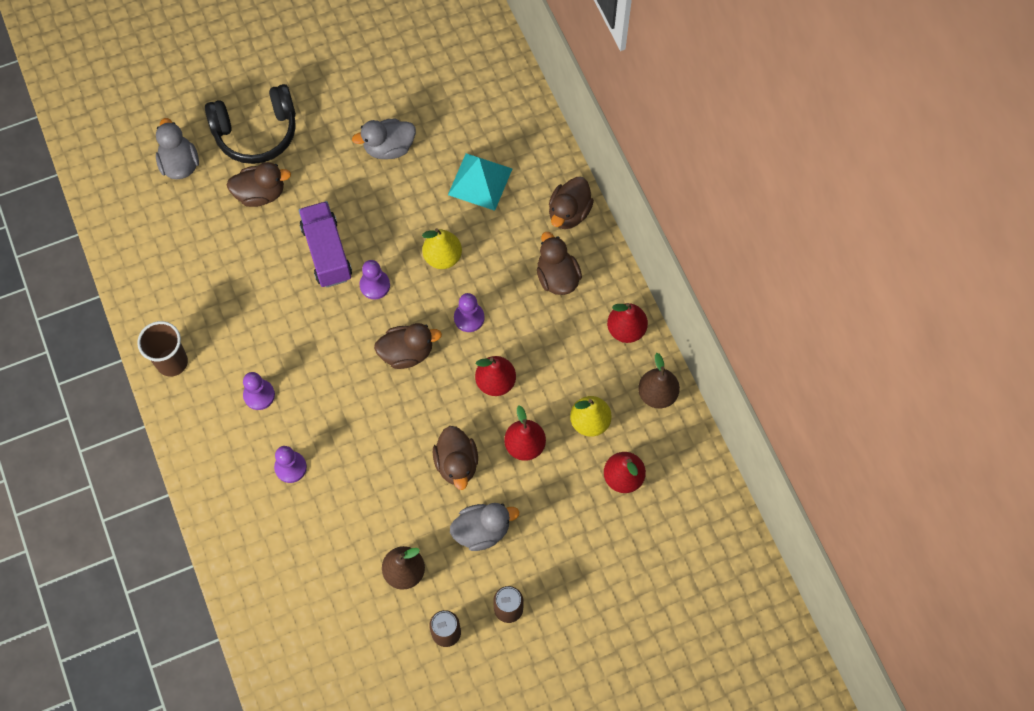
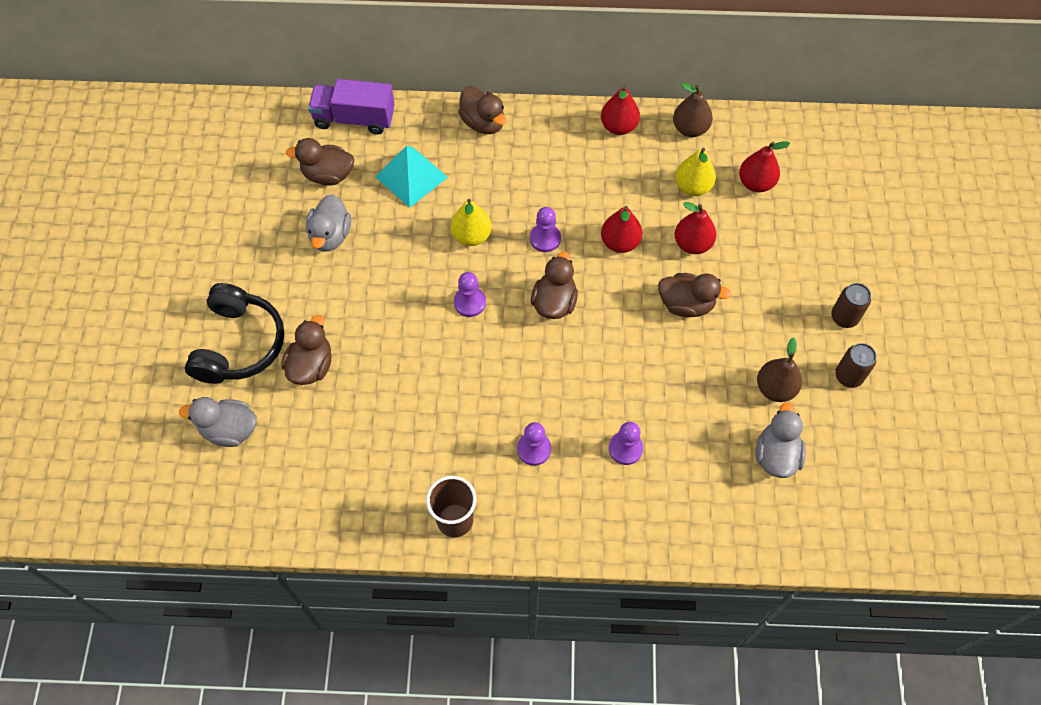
camera: 65 degrees left, 5 degrees down
purple truck [299,201,352,287] -> purple truck moved to [308,79,395,135]
grey duck [450,503,519,551] -> grey duck moved to [756,402,806,478]
brown duck [537,232,582,295] -> brown duck moved to [286,138,354,185]

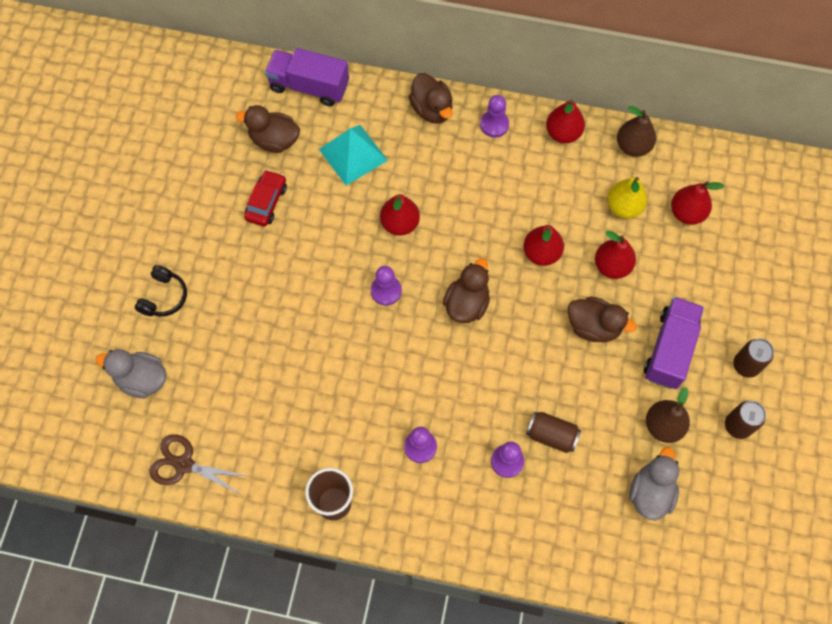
camera: 10 degrees right, 5 degrees up
black headphones [185,283,285,384] -> black headphones [135,265,187,316], size x0.54
brown duck [281,315,332,385] -> none
grey duck [306,194,351,252] -> red car [244,170,287,226]
yellow pear [451,199,492,246] -> red pear [380,194,420,236]
purple pawn [530,207,561,252] -> purple pawn moved to [480,95,509,138]
none -> brown scissors [149,434,248,495]
none -> brown can [526,411,581,453]
none -> purple truck [644,297,704,389]

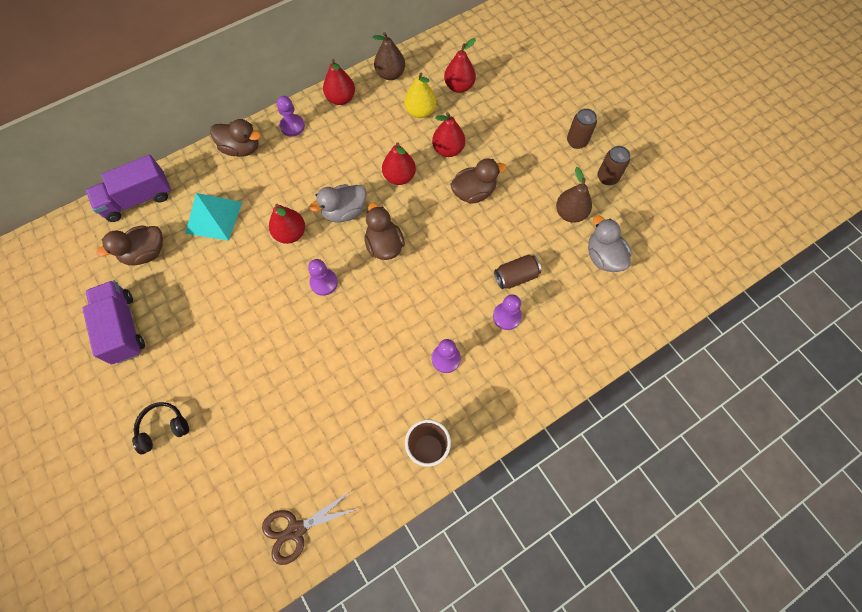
camera: 45 degrees left, 0 degrees up
grey duck [96,349,167,398] -> grey duck moved to [309,184,367,223]
black headphones [135,265,187,316] -> black headphones turned 90 degrees counterclockwise [132,402,189,455]
red car [244,170,287,226] -> none
purple truck [644,297,704,389] -> purple truck moved to [82,280,145,364]

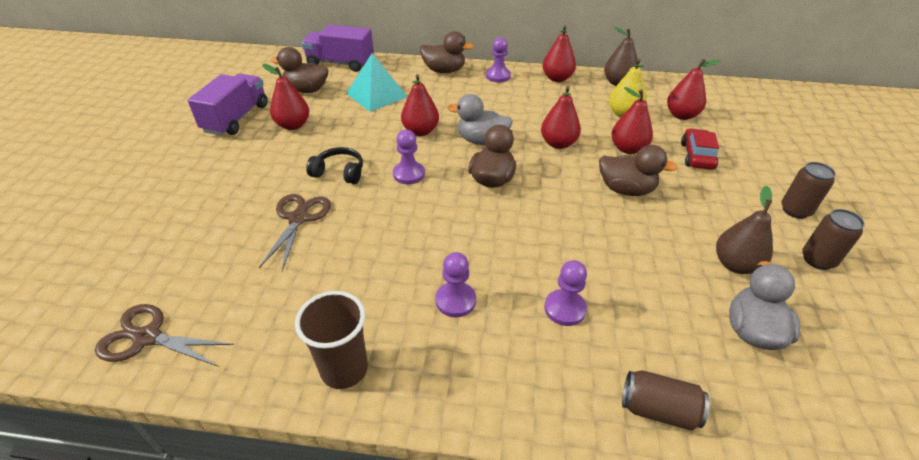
camera: 40 degrees right, 25 degrees down
black headphones [132,402,189,455] -> black headphones moved to [306,147,363,184]
brown duck [210,119,261,157] -> brown duck turned 45 degrees counterclockwise [420,31,474,73]
brown can [494,254,541,289] -> brown can moved to [622,370,710,431]
none -> brown scissors [259,194,331,271]
none -> red pear [263,64,309,130]
none -> red car [681,128,719,170]

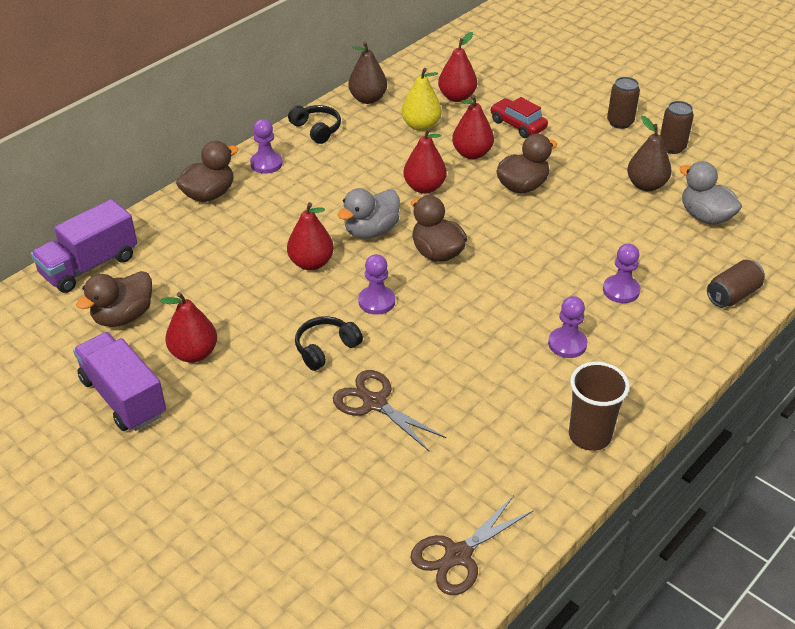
camera: 55 degrees left, 0 degrees up
turquoise pyramid [346,53,408,112] -> none
red pear [543,26,576,82] -> black headphones [288,105,341,144]

